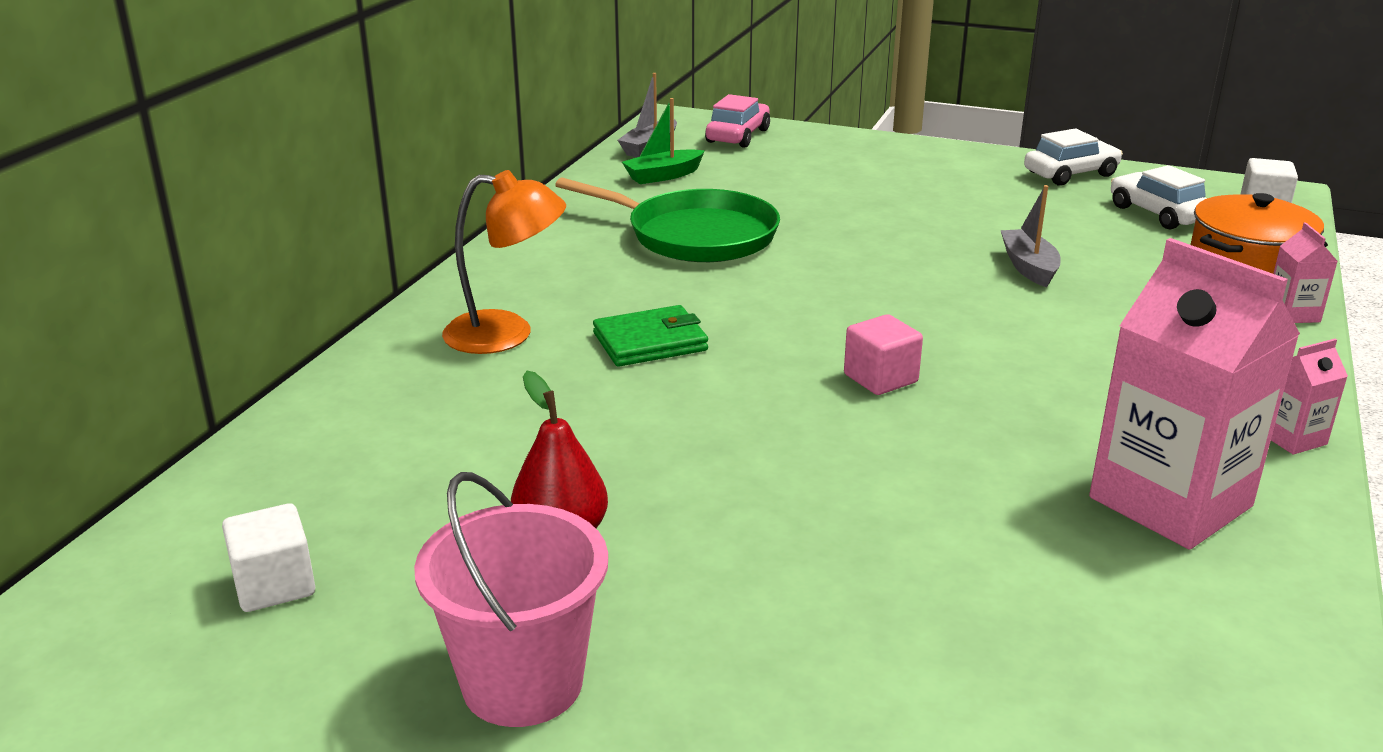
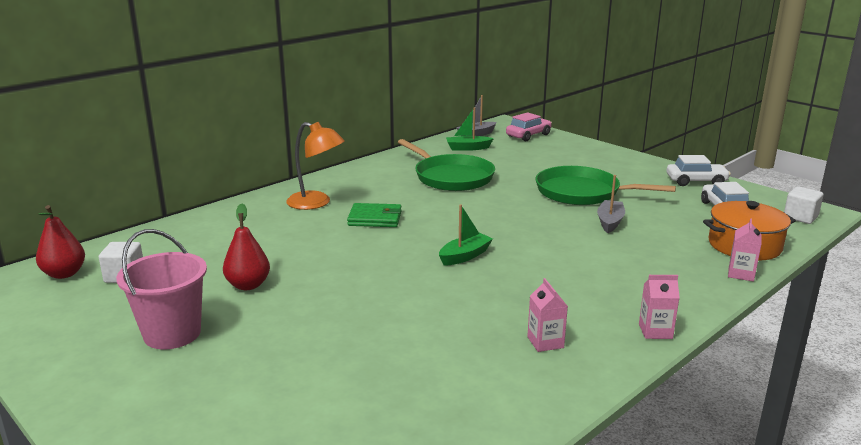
camera: 25 degrees right, 5 degrees down
pink cube [844,314,923,395] -> green boat [439,205,493,266]
pink carton [1089,238,1300,550] -> pink carton [527,278,568,352], size x0.44
none -> red pear [36,205,85,279]
none -> green pan [536,166,676,205]

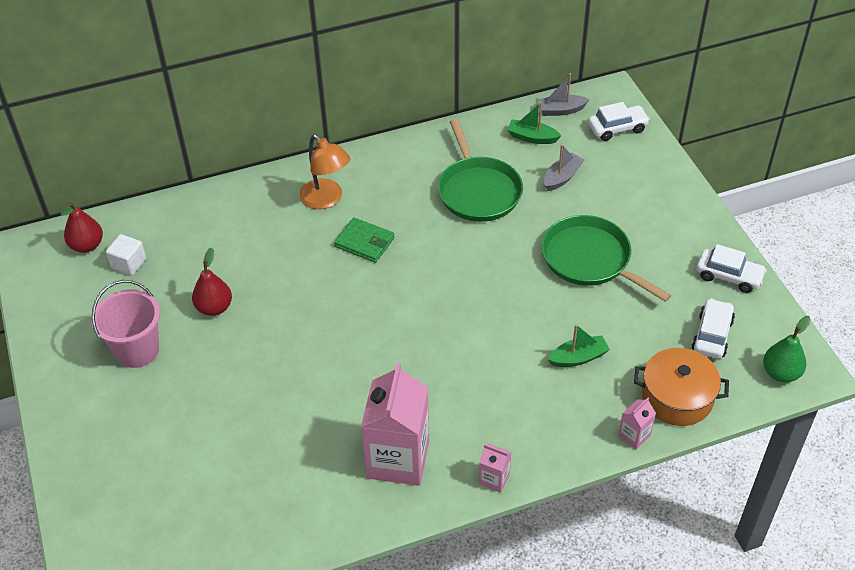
camera: 25 degrees right, 25 degrees up
green boat [439,205,493,266] -> green boat moved to [547,324,610,367]
pink car [506,112,552,141] -> white car [588,102,650,141]
pink carton [527,278,568,352] -> pink carton [361,362,429,486], size x2.29
grey boat [597,175,625,233] -> grey boat moved to [544,144,584,191]
white cube [784,186,824,224] -> green pear [763,316,811,382]

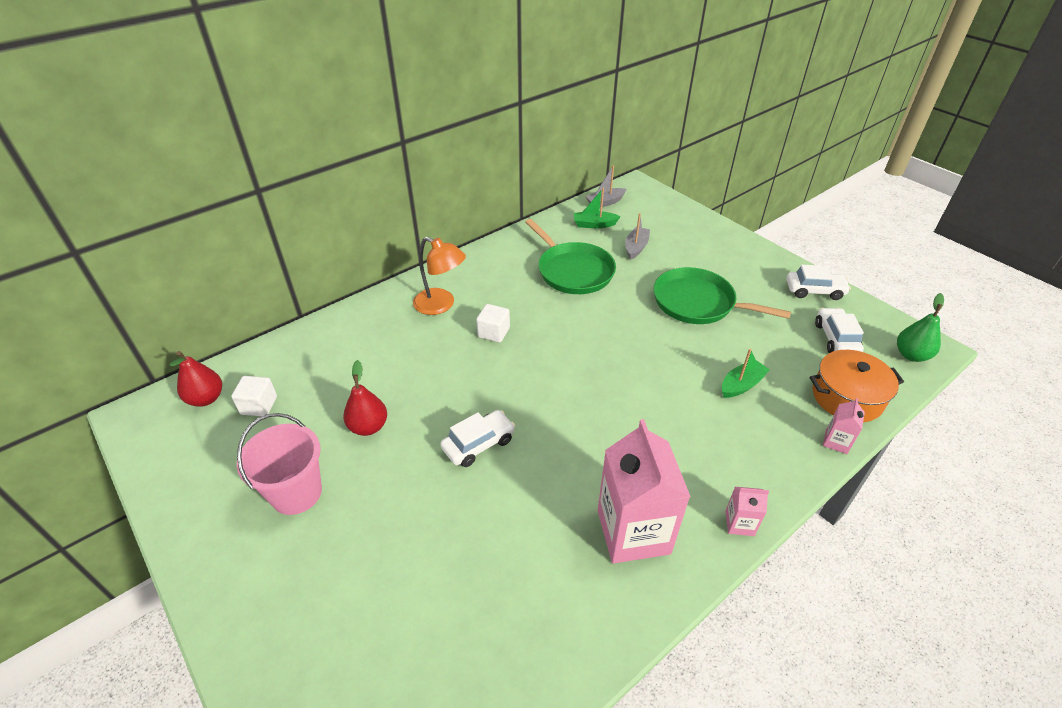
camera: 20 degrees left, 5 degrees down
green wallet [334,217,394,263] -> white cube [476,304,510,343]
white car [588,102,650,141] -> white car moved to [441,410,515,467]

